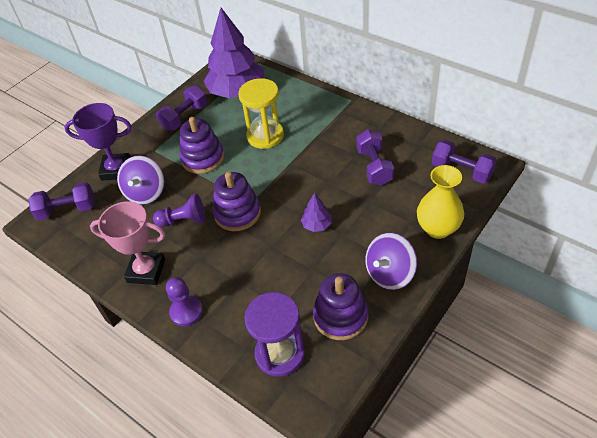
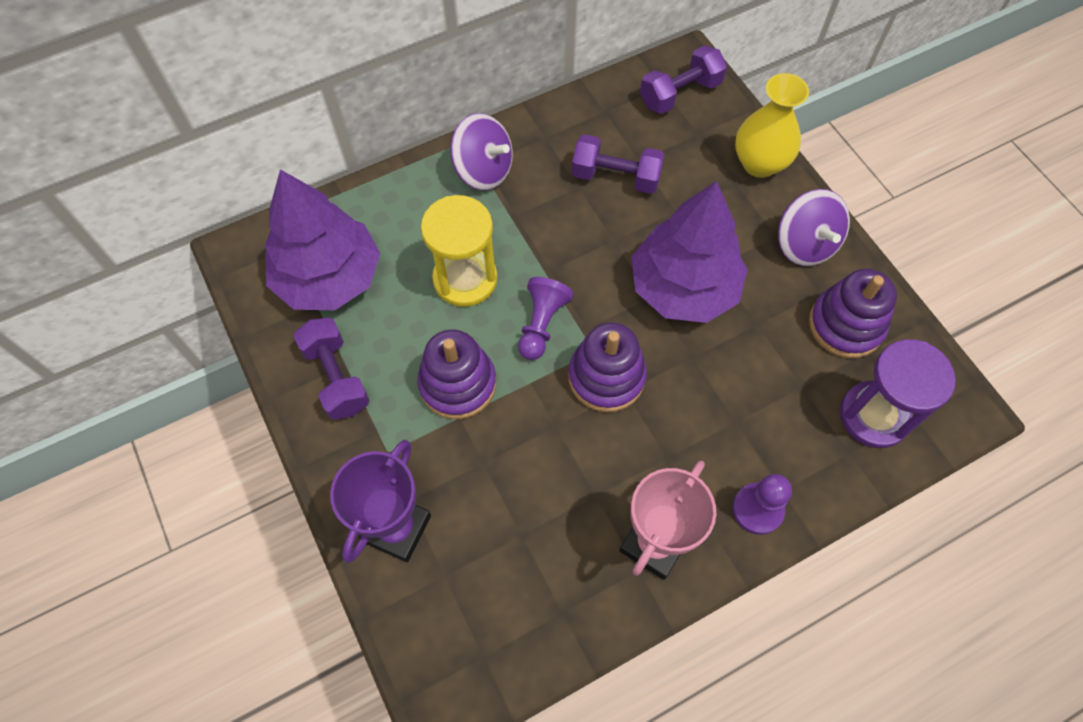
camera: 70 degrees left, 15 degrees up
purple dumbbell [28,182,95,220] -> none
purple spinning top [117,155,164,205] -> purple spinning top moved to [450,113,513,190]
purple pawn [153,194,205,227] -> purple pawn moved to [518,277,573,360]
purple tree [301,193,332,232] -> purple tree [631,181,748,323], size x2.40

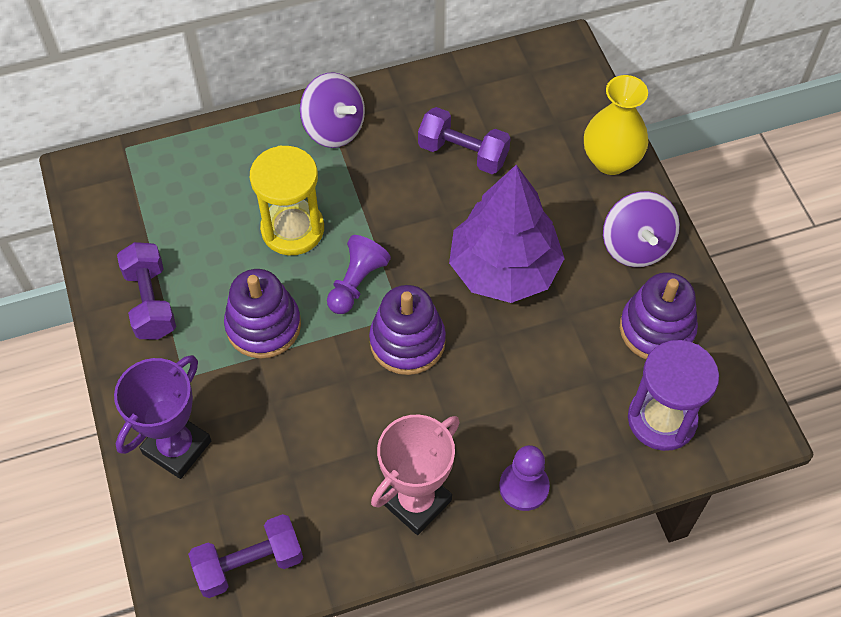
camera: 10 degrees right, 5 degrees down
purple tree [265,169,381,310] -> none
purple dumbbell [640,45,727,114] -> purple dumbbell moved to [188,514,303,598]

